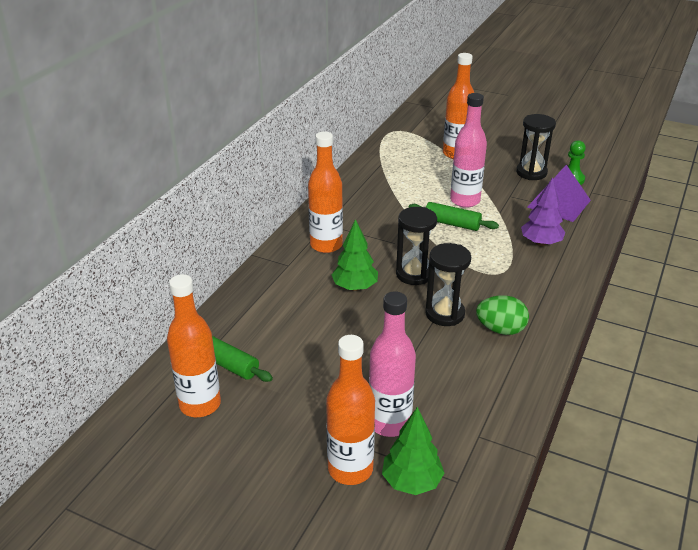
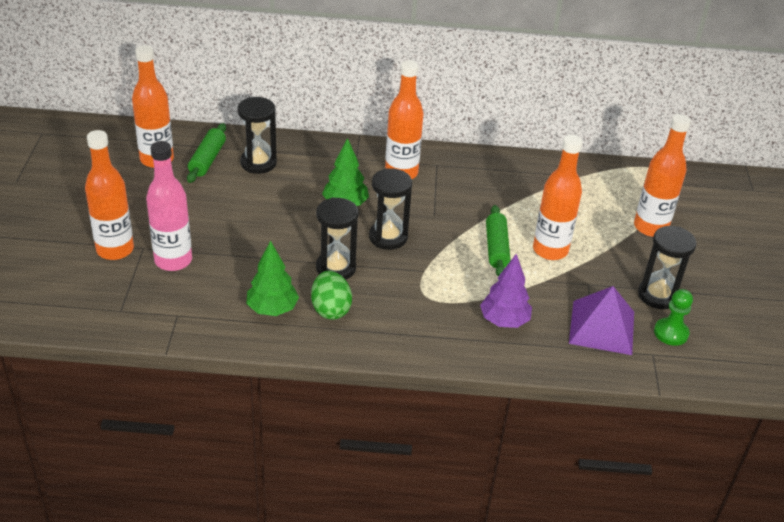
camera: 65 degrees right, 5 degrees up
green tree [382,407,444,495] -> green tree moved to [246,240,299,316]
pink bottle [450,93,487,208] -> orange bottle [533,135,583,260]
none -> black hourglass [238,97,277,174]

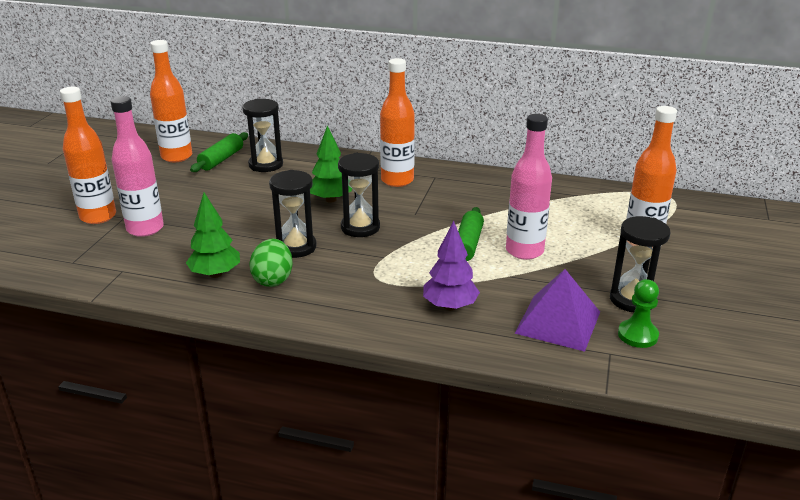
camera: 15 degrees right, 10 degrees down
orange bottle [533,135,583,260] -> pink bottle [506,114,552,260]

